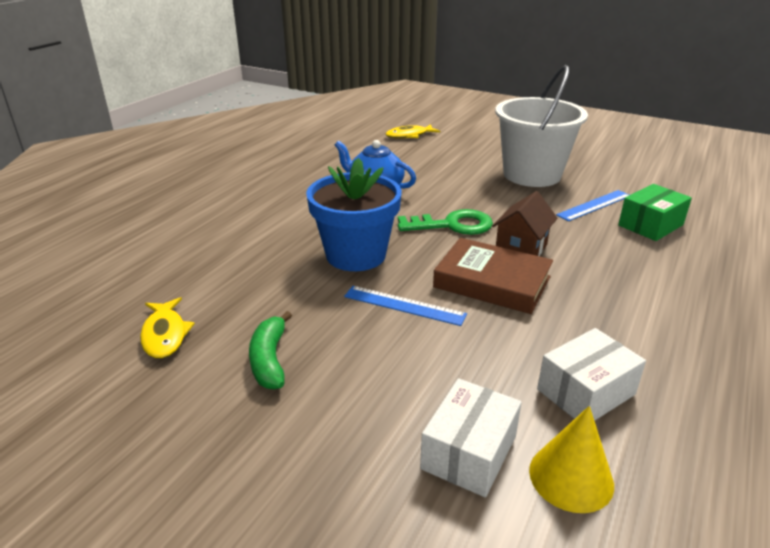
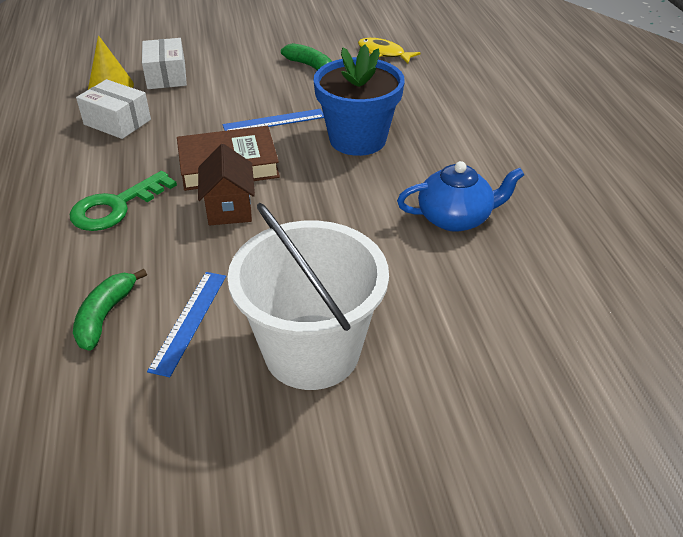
camera: 140 degrees right, 10 degrees up
yellow fish [385,124,440,139] -> none
green key [398,209,493,235] -> green key moved to [70,171,177,231]
white box [537,328,646,421] -> white box turned 75 degrees counterclockwise [76,79,151,139]
green box [618,184,692,241] -> green banana [73,269,147,351]

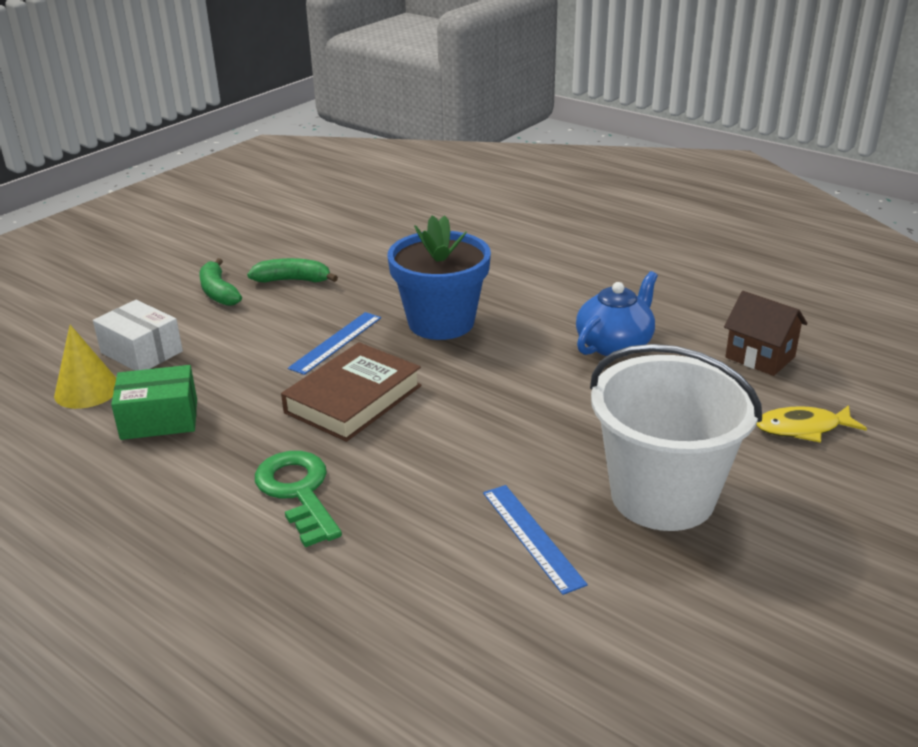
camera: 40 degrees left, 10 degrees down
green key [70,171,177,231] -> green key turned 150 degrees clockwise [255,451,342,547]
green banana [73,269,147,351] -> green banana moved to [199,258,242,306]
white box [76,79,151,139] -> green box [111,365,197,440]
brown house [198,144,255,225] -> brown house moved to [724,291,807,376]
yellow fish [358,38,420,64] -> yellow fish moved to [756,405,867,443]

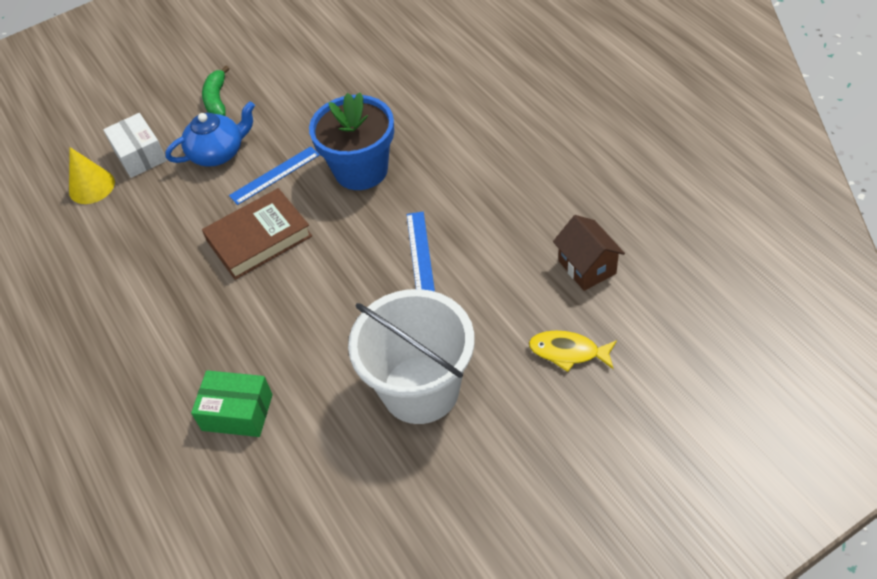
camera: 25 degrees right, 20 degrees up
green box [111,365,197,440] -> green box moved to [191,370,273,437]
green banana [247,258,338,282] -> none
green key [255,451,342,547] -> none
blue ruler [483,485,588,595] -> blue ruler moved to [407,212,435,292]
blue teapot [576,271,658,356] -> blue teapot moved to [165,101,255,166]

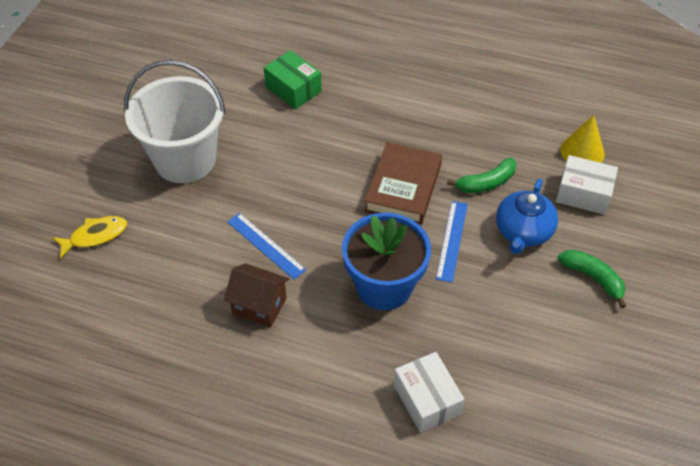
camera: 135 degrees right, 0 degrees up
green box [191,370,273,437] -> green box turned 75 degrees clockwise [264,50,322,109]
brown house [553,215,625,291] -> brown house moved to [224,263,289,327]
none -> white box [394,352,465,433]
none -> green banana [447,158,517,193]

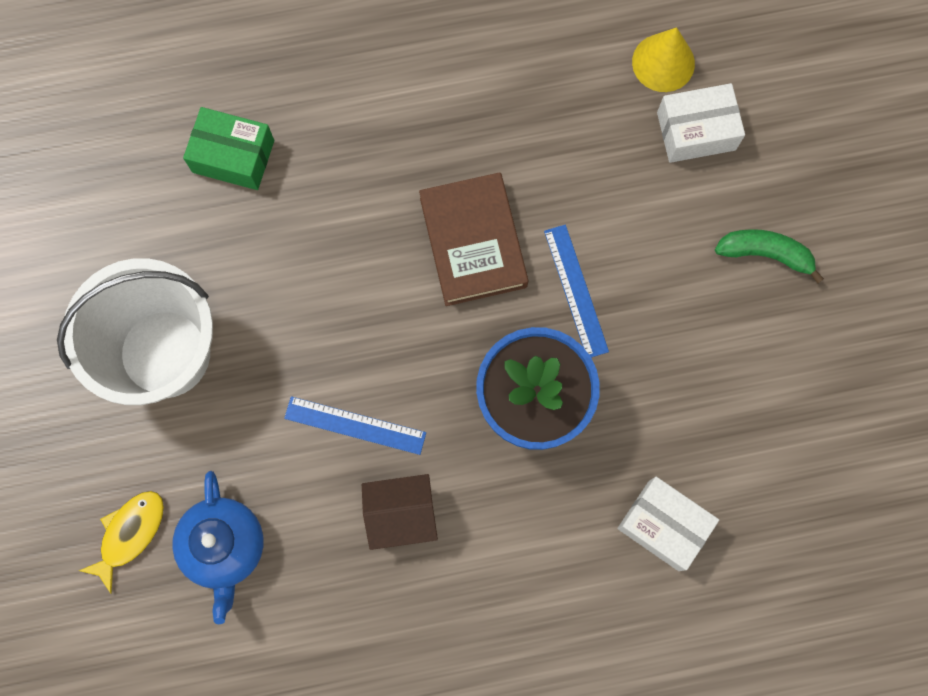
camera: 30 degrees left, 25 degrees up
green banana [447,158,517,193] -> none
blue teapot [496,178,558,254] -> blue teapot moved to [172,471,263,624]

